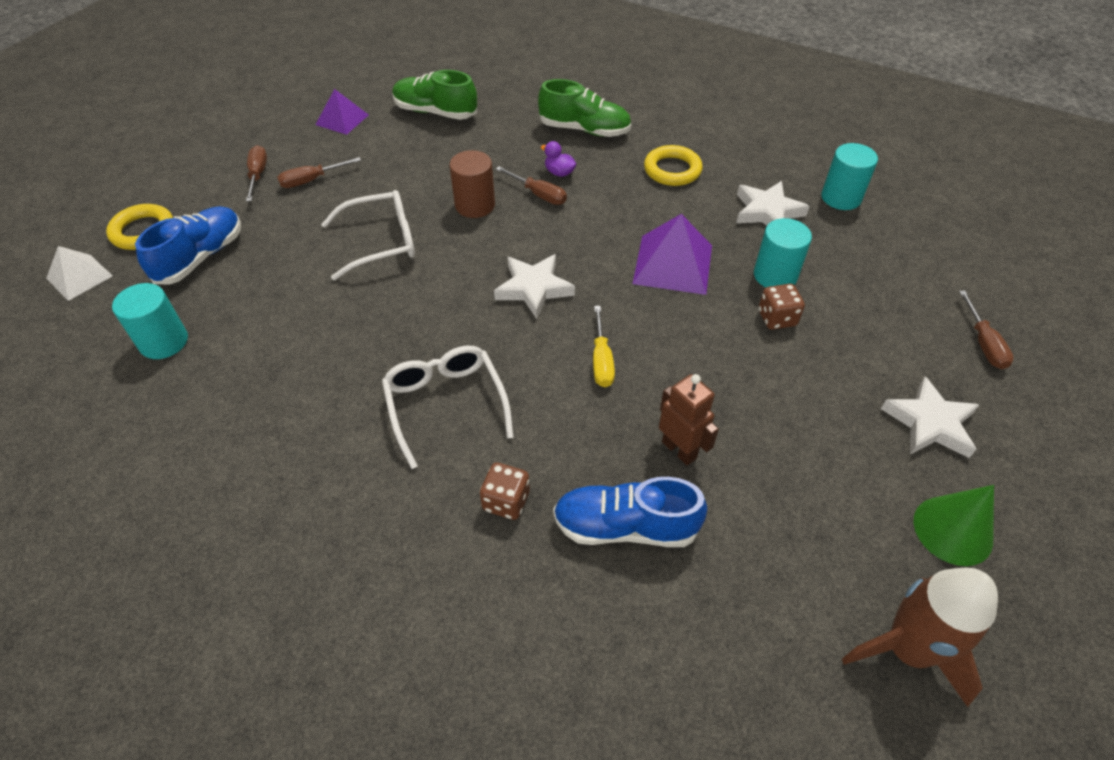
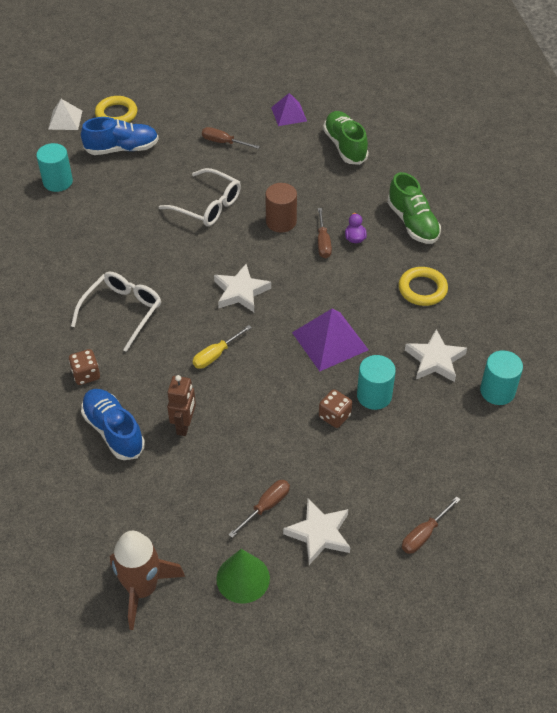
camera: 50 degrees right, 0 degrees up
brown screwdriver [246,145,267,202] -> brown screwdriver moved to [228,480,290,538]

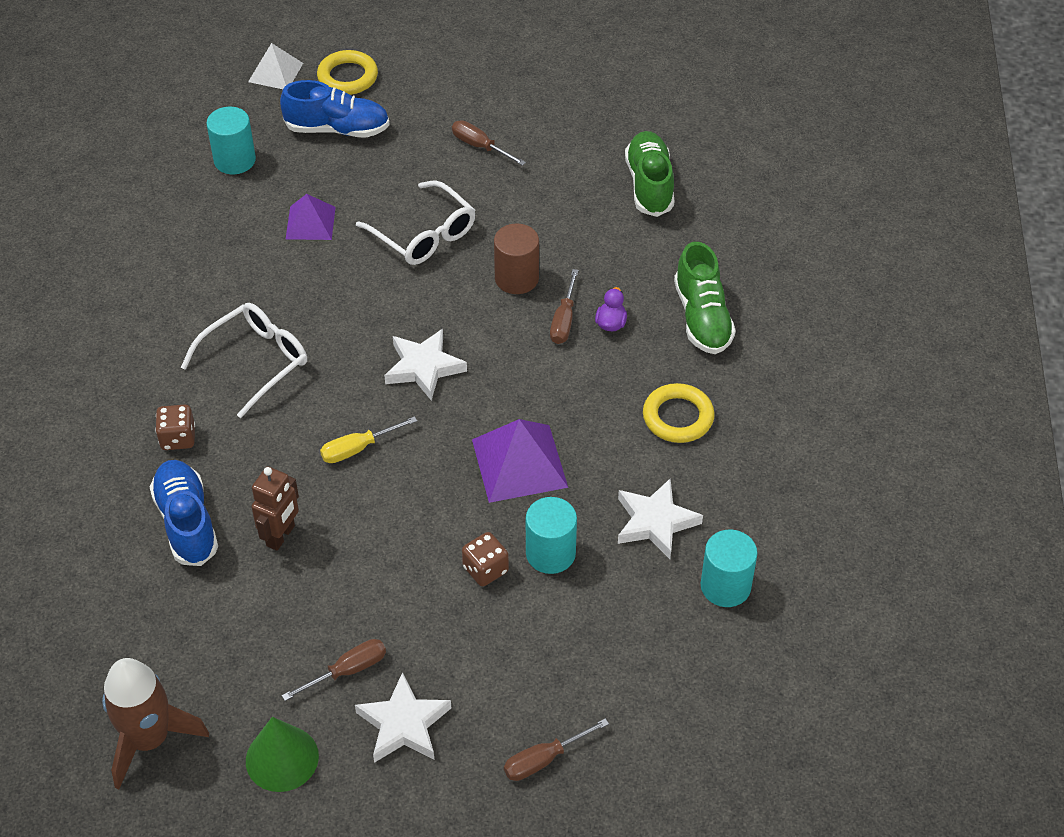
camera: 15 degrees right, 0 degrees up
purple pyramid [271,93,307,126] -> purple pyramid moved to [286,194,336,240]

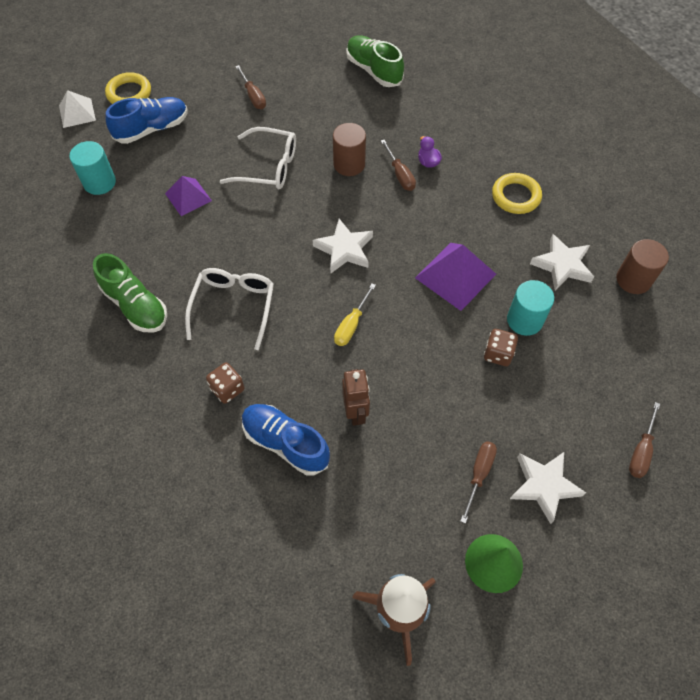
camera: 35 degrees left, 10 degrees up
brown screwdriver [452,120,526,166] -> brown screwdriver turned 120 degrees counterclockwise [235,65,266,109]
green shoe [674,242,736,354] -> green shoe moved to [93,253,167,333]
turquoise cylinder [701,530,758,607] -> brown cylinder [616,239,669,294]

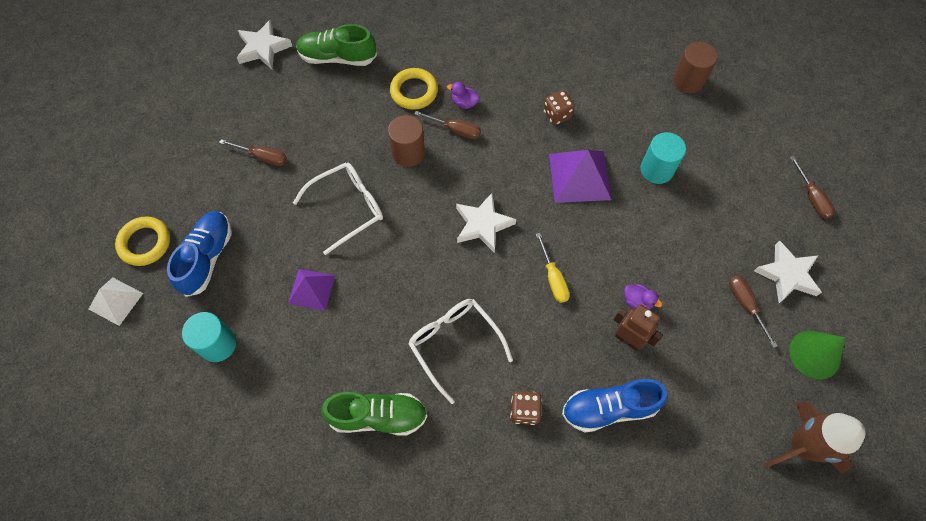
camera: 45 degrees left, 5 degrees up
brown dice [484,329,518,366] -> brown dice moved to [543,90,575,125]
yellow ring [492,173,542,214] -> yellow ring moved to [390,68,438,110]
white star [530,234,594,291] -> white star moved to [237,20,292,69]
none -> purple duck [624,284,662,310]

